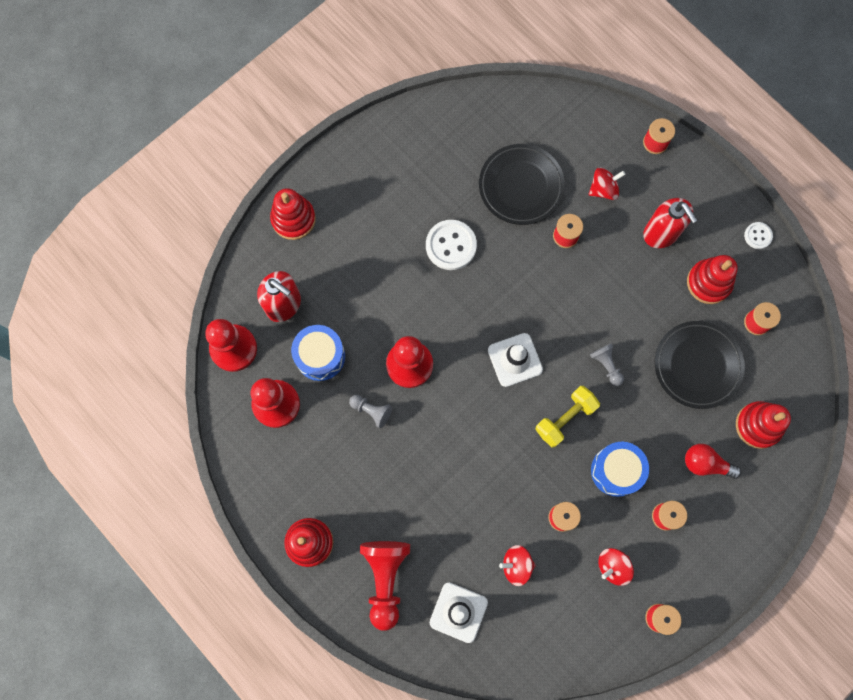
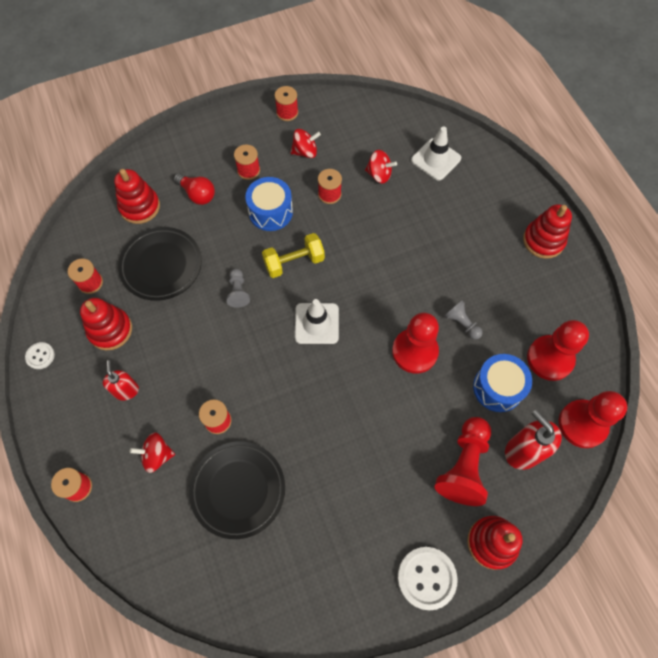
camera: 160 degrees left, 10 degrees down
red pawn [360,541,410,631] -> red pawn moved to [435,417,491,506]
white button [426,220,477,270] -> white button moved to [398,547,458,610]
red soap dispenser [643,198,698,248] -> red soap dispenser [103,360,139,400], size x0.63

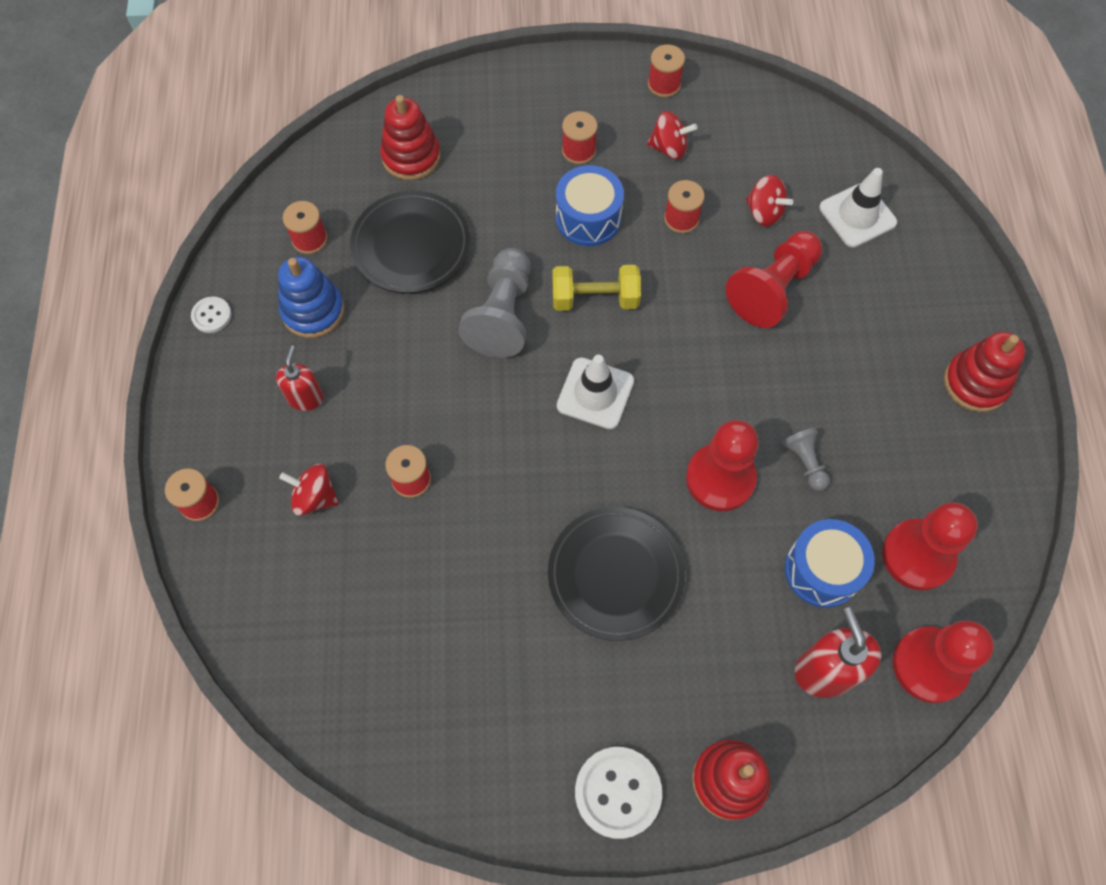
camera: 20 degrees right, 0 degrees up
red stacking toy [80,298,132,350] -> blue stacking toy [278,257,345,338]
red light bulb [173,173,215,205] -> none
black plate [189,441,285,539] -> black plate moved to [548,507,685,641]
grey pawn [226,268,250,308] -> grey pawn [458,248,531,358], size x1.93
red pawn [435,417,491,506] -> red pawn moved to [726,231,822,328]

